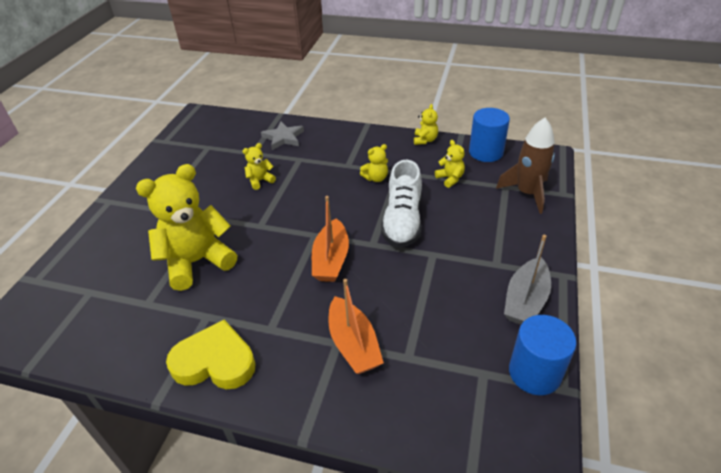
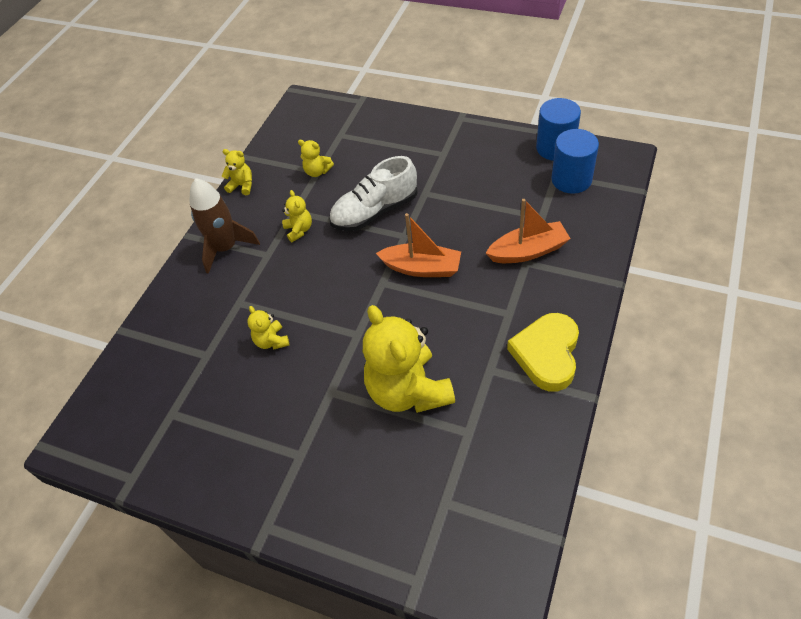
camera: 80 degrees left, 10 degrees up
grey star [261,122,304,150] -> none
white shoe [381,160,422,248] -> white shoe turned 135 degrees clockwise [329,156,418,231]
yellow teddy bear [435,140,465,188] -> yellow teddy bear turned 135 degrees counterclockwise [298,140,334,177]
blue cylinder [469,108,510,162] -> blue cylinder moved to [551,129,599,194]
brown rocket [496,117,555,214] -> brown rocket moved to [190,178,260,274]
grey boat [504,235,551,325] -> none

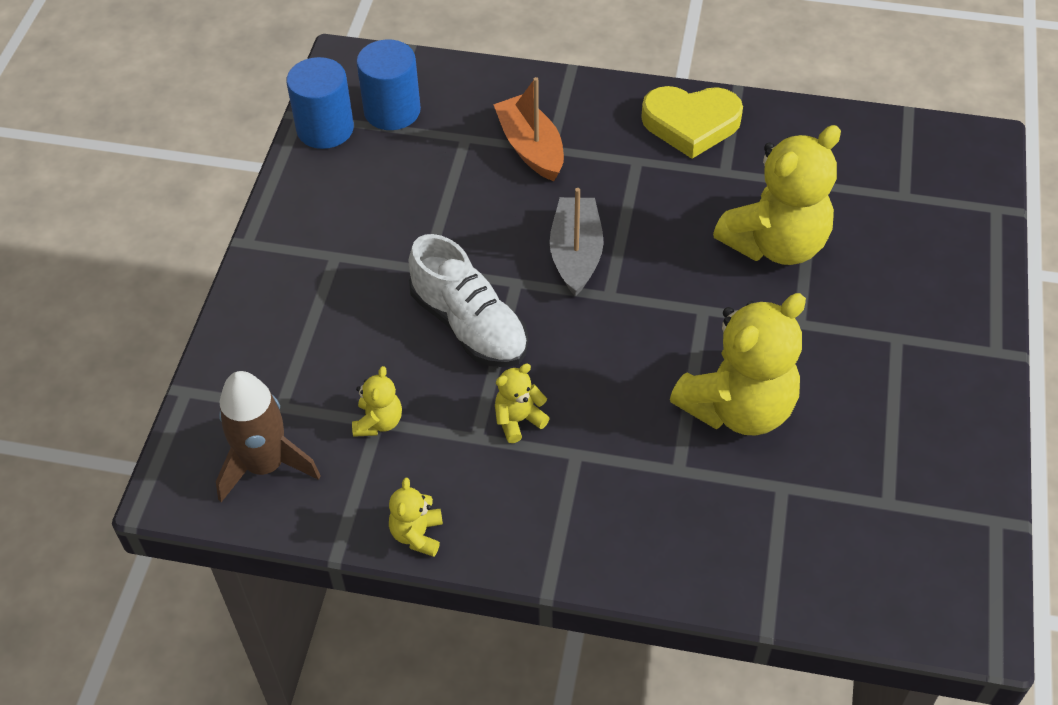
camera: 105 degrees left, 0 degrees up
brown rocket [190,178,260,274] -> brown rocket moved to [216,371,320,502]
yellow teddy bear [247,306,290,349] -> yellow teddy bear [670,293,806,436], size x2.25
orange boat [376,213,461,277] -> grey boat [549,188,604,297]

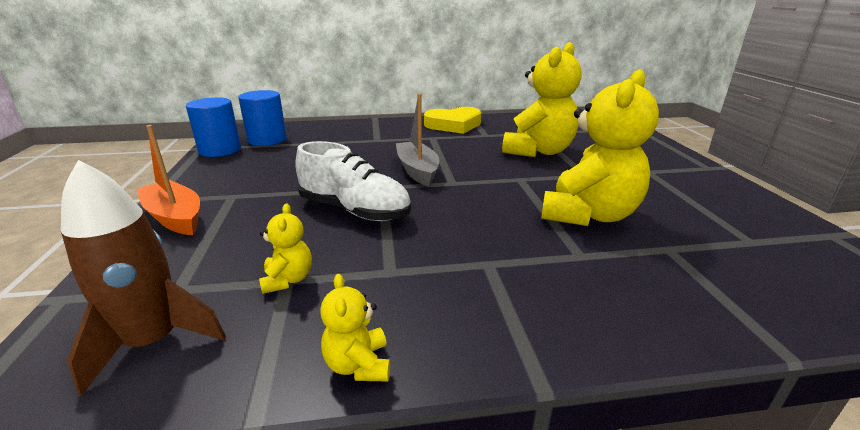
camera: 20 degrees left, 25 degrees down
orange boat [493,77,564,181] -> orange boat moved to [137,125,200,235]
yellow teddy bear [495,364,550,443] -> none

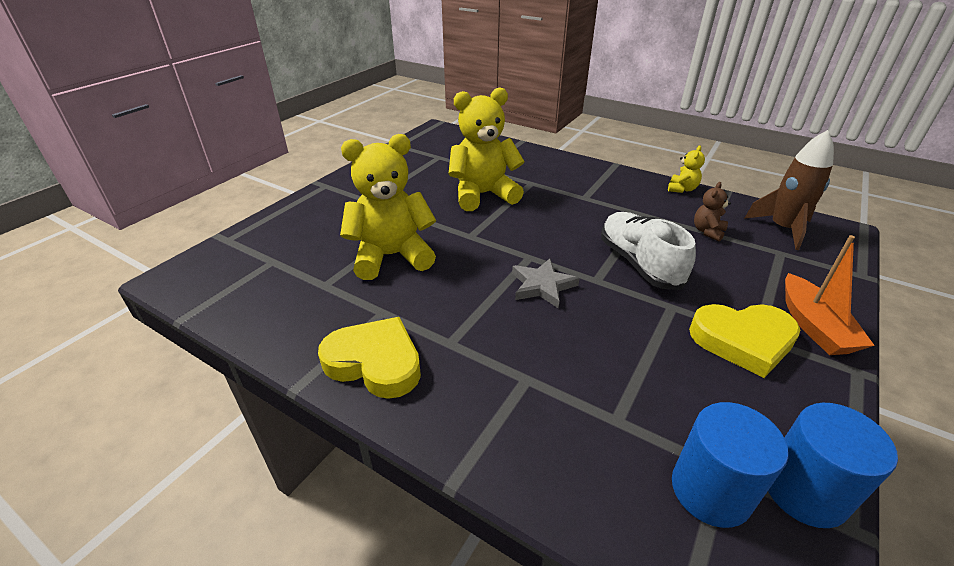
camera: 140 degrees left, 10 degrees up
yellow teddy bear [259,203,312,294] -> brown teddy bear [694,182,731,241]
grey boat [396,94,439,187] -> grey star [512,258,580,308]
none -> yellow heart [689,304,800,378]

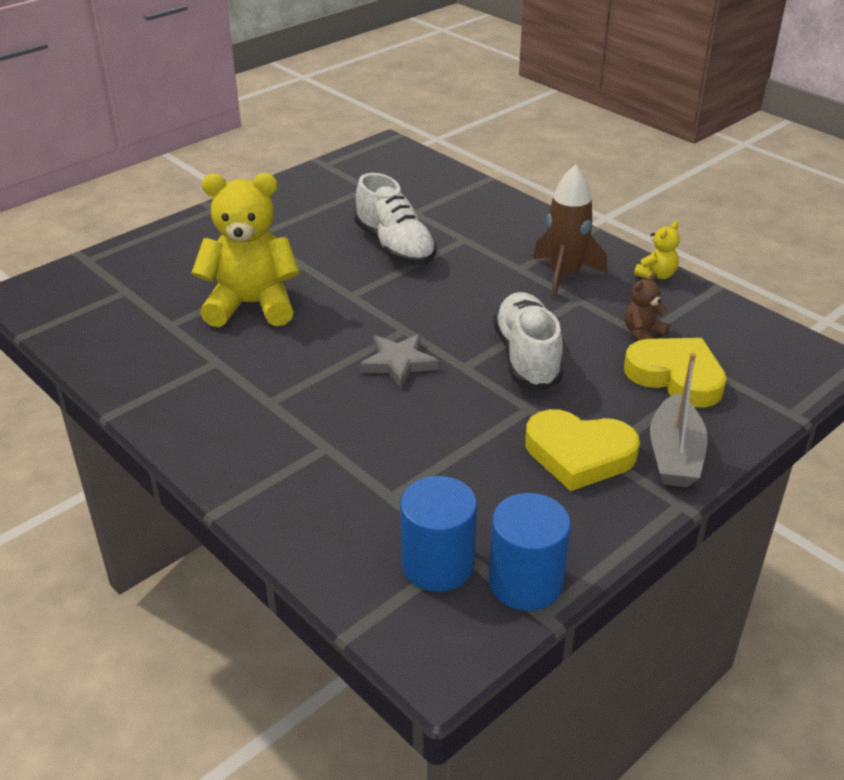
camera: 15 degrees right, 0 degrees up
yellow heart [318,317,421,399] -> yellow heart moved to [624,338,727,408]
yellow teddy bear [449,87,525,211] -> white shoe [354,173,436,265]
brown rocket [744,130,834,250] -> brown rocket moved to [533,165,607,299]
orange boat [785,235,875,355] -> grey boat [650,353,708,487]

